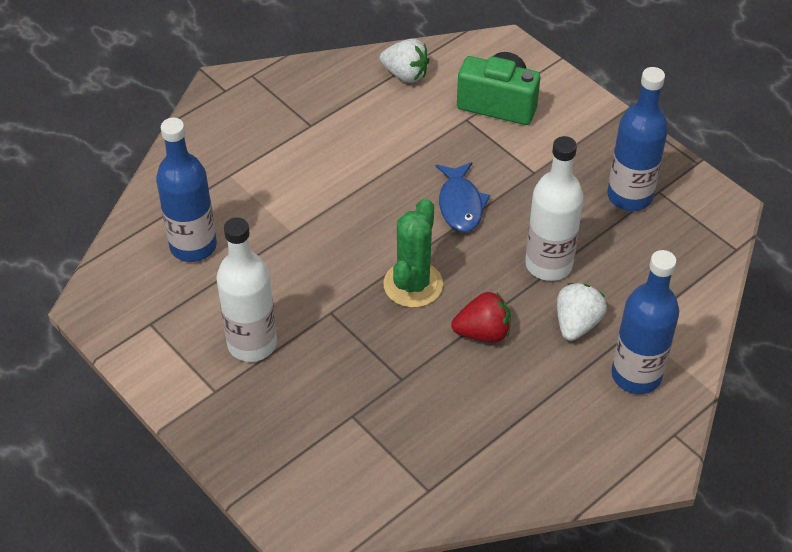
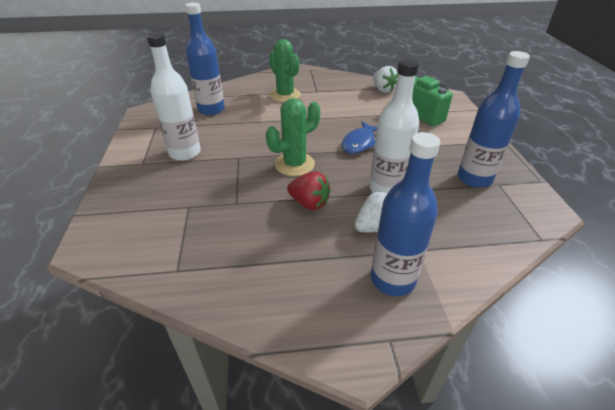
camera: 35 degrees right, 10 degrees down
none -> green cactus [269,39,301,102]

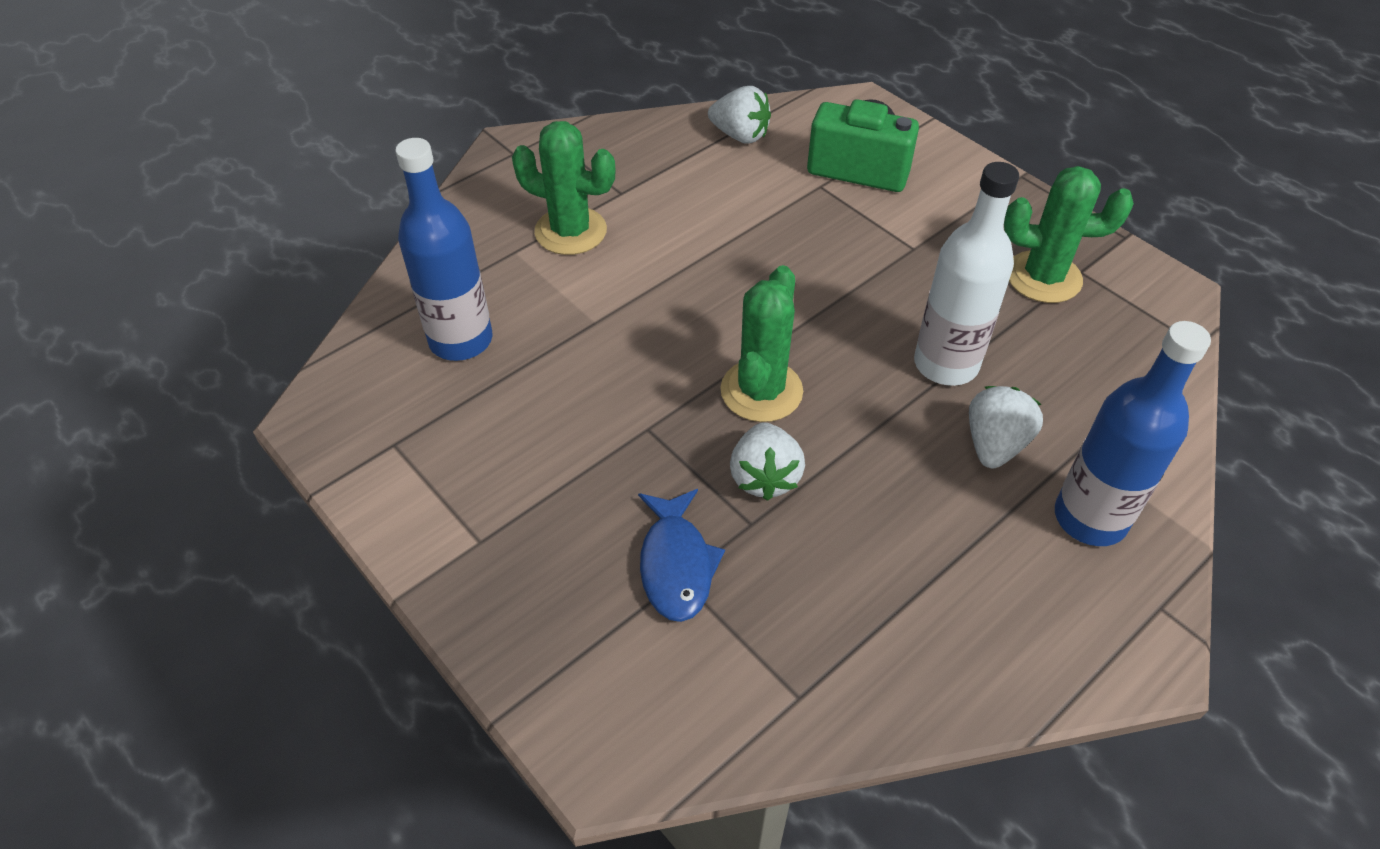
camera: 35 degrees left, 10 degrees up
white bottle [147,32,201,161] -> none
red strawberry [287,171,331,210] -> none
blue fish [342,122,377,154] -> blue fish moved to [638,489,725,622]
blue bottle [458,51,530,188] -> green cactus [1004,166,1134,303]
none -> white strawberry [730,422,805,501]

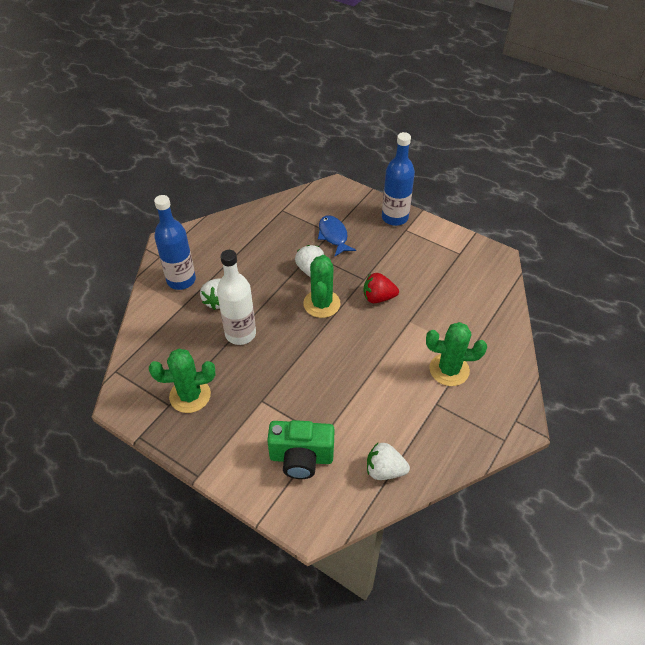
camera: 165 degrees right, 0 degrees up
blue bottle [395,138,492,361] -> blue bottle moved to [382,132,415,226]
none -> red strawberry [363,273,399,303]

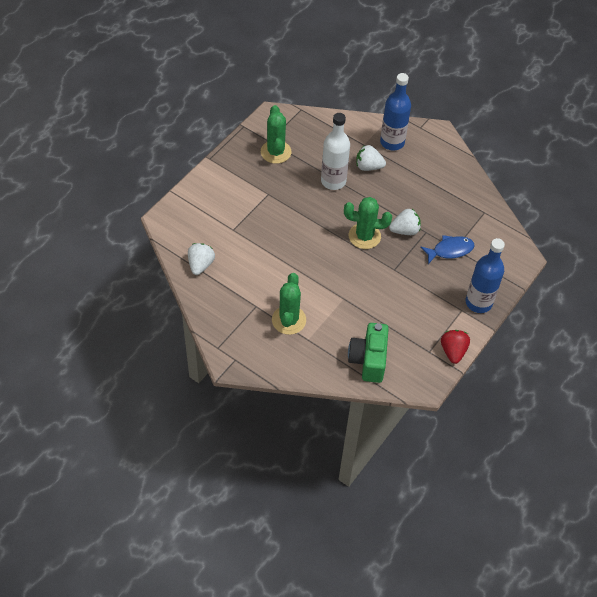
camera: 90 degrees right, 5 degrees up
green camera [267,420,335,479] -> green camera moved to [348,323,389,383]
red strawberry [363,273,399,303] -> red strawberry moved to [441,330,470,364]

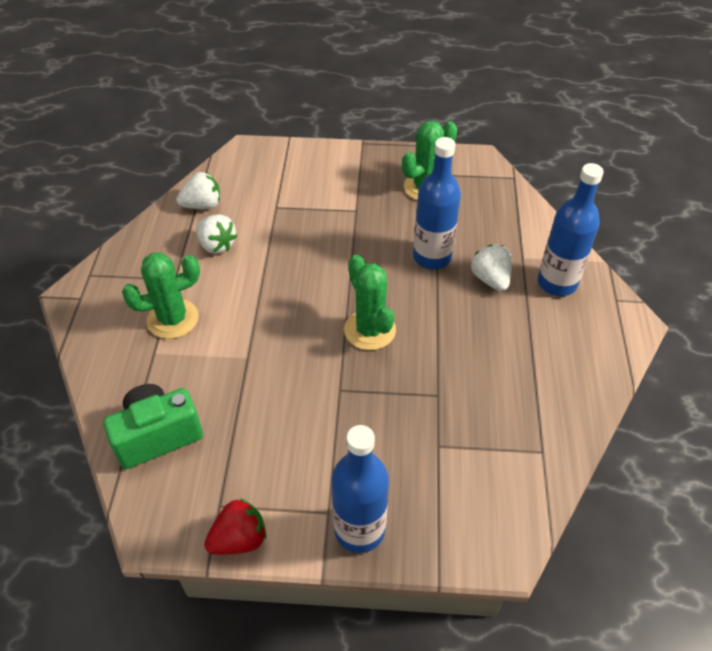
camera: 60 degrees right, 5 degrees down
white bottle [321,113,350,190] -> blue bottle [413,137,461,269]
white strawberry [389,209,421,235] -> white strawberry moved to [196,214,237,254]
blue fish [420,235,474,264] -> none

